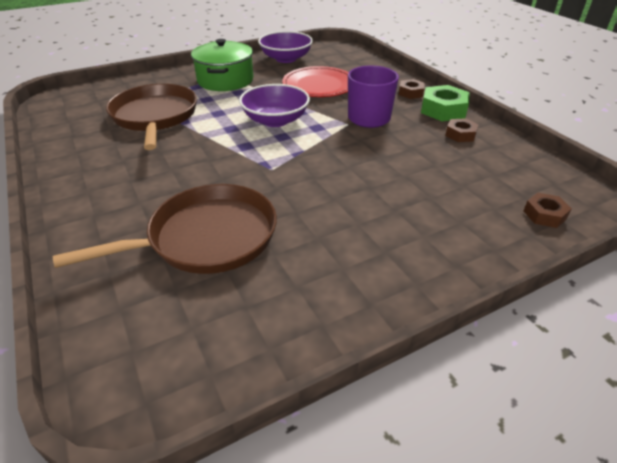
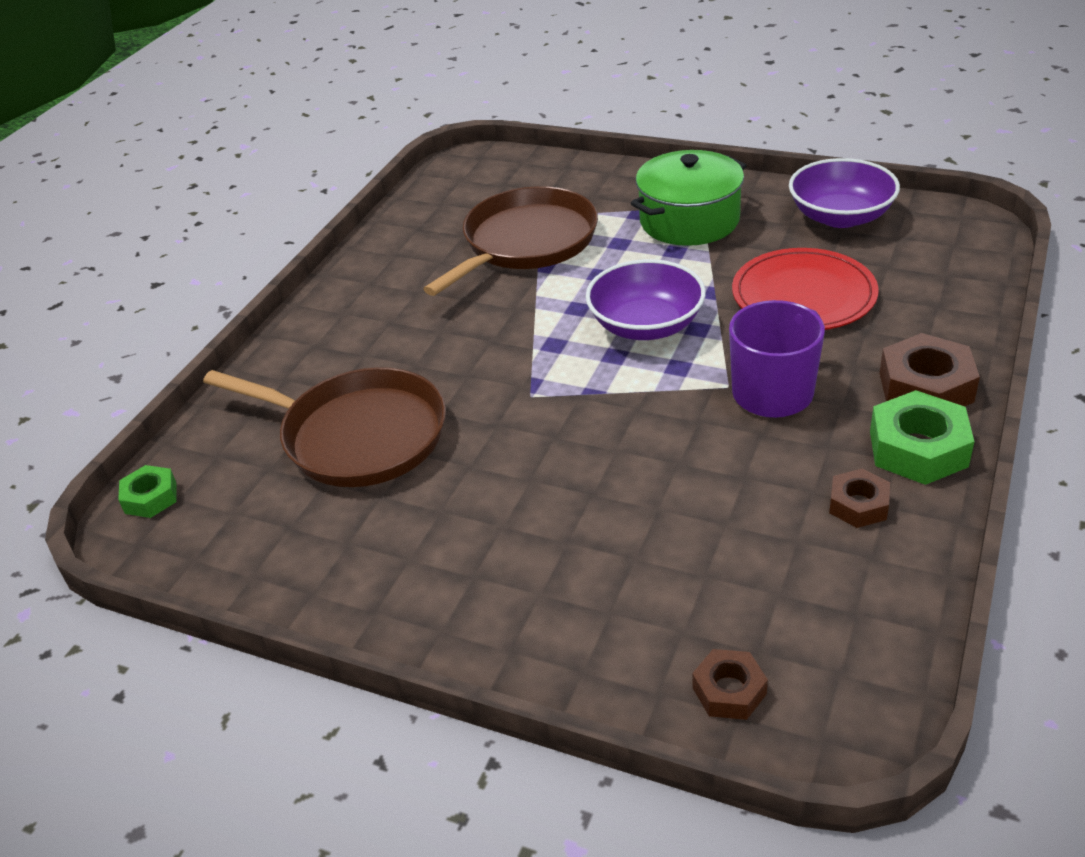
camera: 55 degrees right, 0 degrees up
brown nut [399,79,425,99] -> brown nut [879,333,980,406], size x1.69
none -> green nut [118,465,177,518]

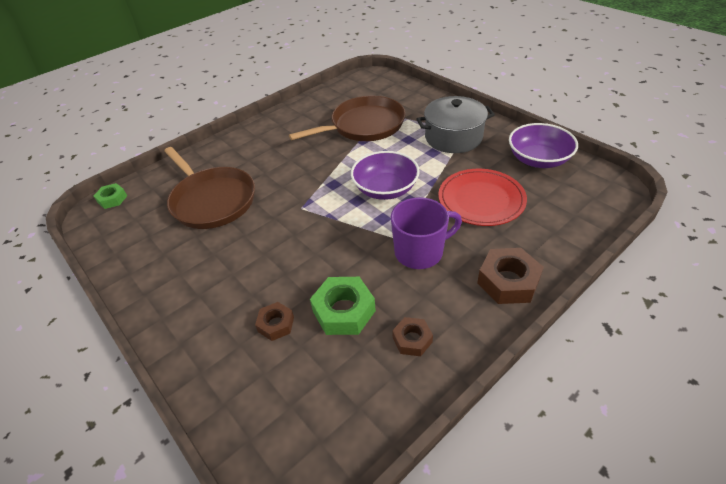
camera: 25 degrees right, 5 degrees up
green pot [631,150,747,246] -> grey pot [417,96,495,153]
brown nut [692,649,768,720] -> brown nut moved to [255,302,294,341]
green nut [870,390,975,485] -> green nut moved to [310,277,376,335]

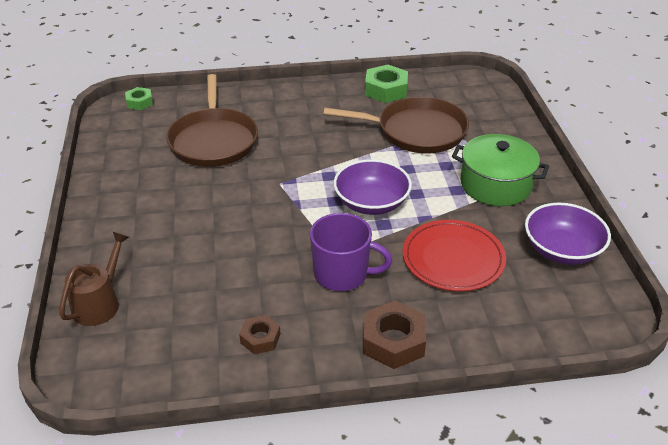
camera: 30 degrees right, 5 degrees down
brown nut [255,302,294,341] -> none
green nut [310,277,376,335] -> green nut moved to [365,65,408,103]
grey pot [417,96,495,153] -> green pot [452,134,549,206]
none -> brown watering can [59,232,129,326]

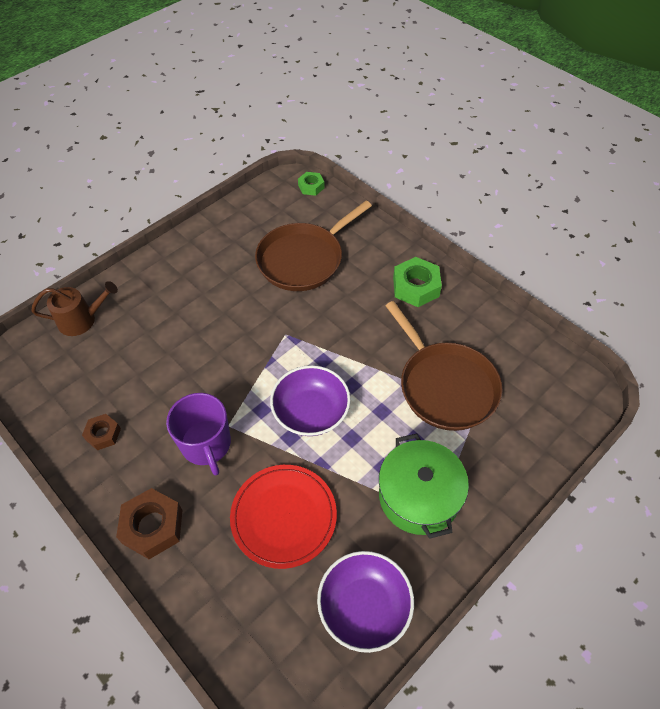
camera: 55 degrees right, 15 degrees up
green nut [365,65,408,103] -> green nut moved to [393,257,442,307]

